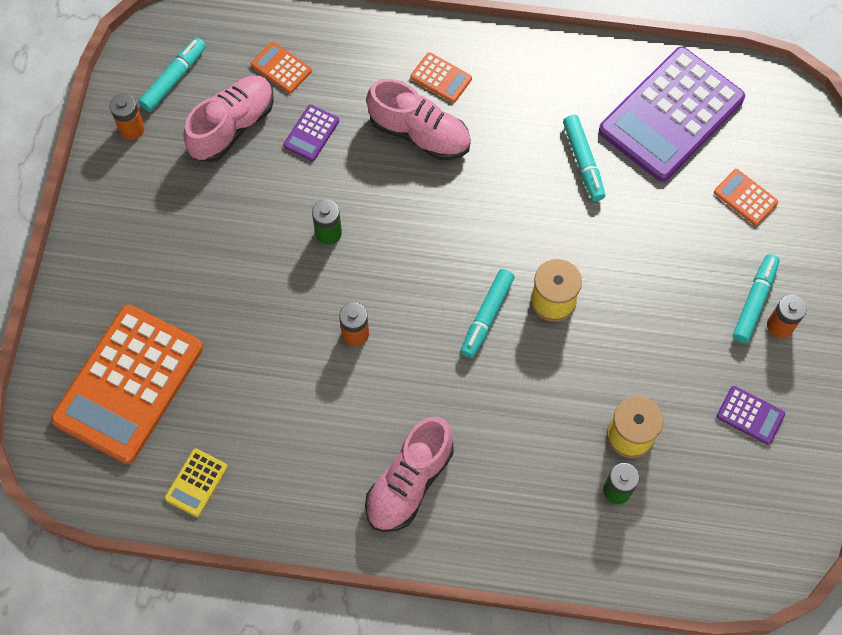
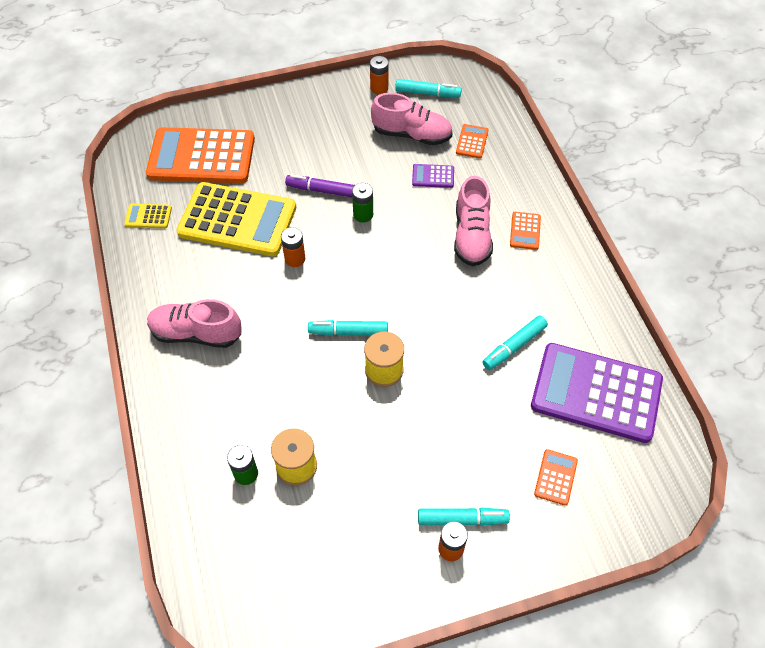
camera: 65 degrees right, 10 degrees down
purple calculator [717,386,785,445] -> none
none -> yellow calculator [177,182,296,256]
none -> purple marker [285,174,355,197]

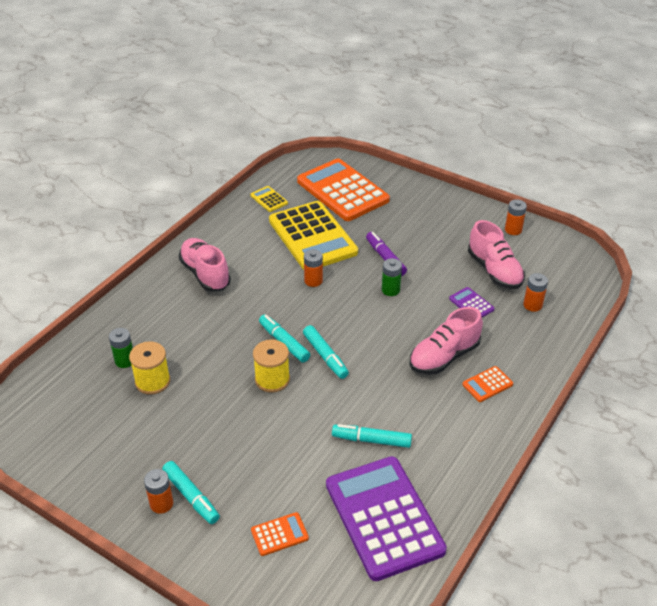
camera: 50 degrees right, 15 degrees down
turquoise marker [395,79,462,97] -> turquoise marker moved to [303,325,349,379]
orange calculator [456,124,489,158] -> orange battery [523,273,548,312]

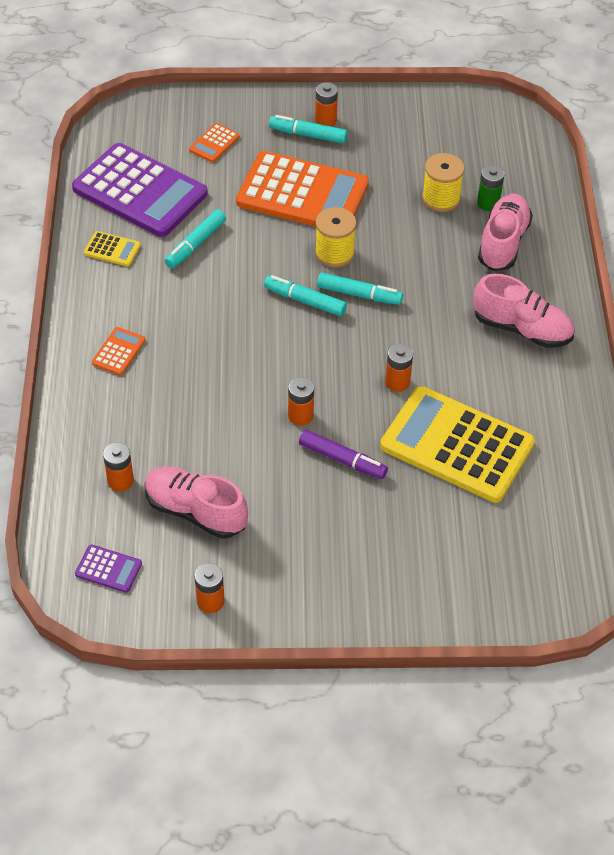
camera: 145 degrees right, 10 degrees up
yellow calculator [250,186,288,212] -> yellow calculator moved to [84,231,141,267]
orange calculator [297,158,390,221] -> orange calculator moved to [236,151,369,226]
turquoise marker [332,424,412,448] -> turquoise marker turned 150 degrees clockwise [165,209,226,269]
green battery [382,258,402,296] -> orange battery [288,377,314,426]
pink shoe [409,307,483,375] -> pink shoe moved to [478,194,533,271]
purple calculator [449,287,495,317] -> purple calculator moved to [75,544,142,593]

